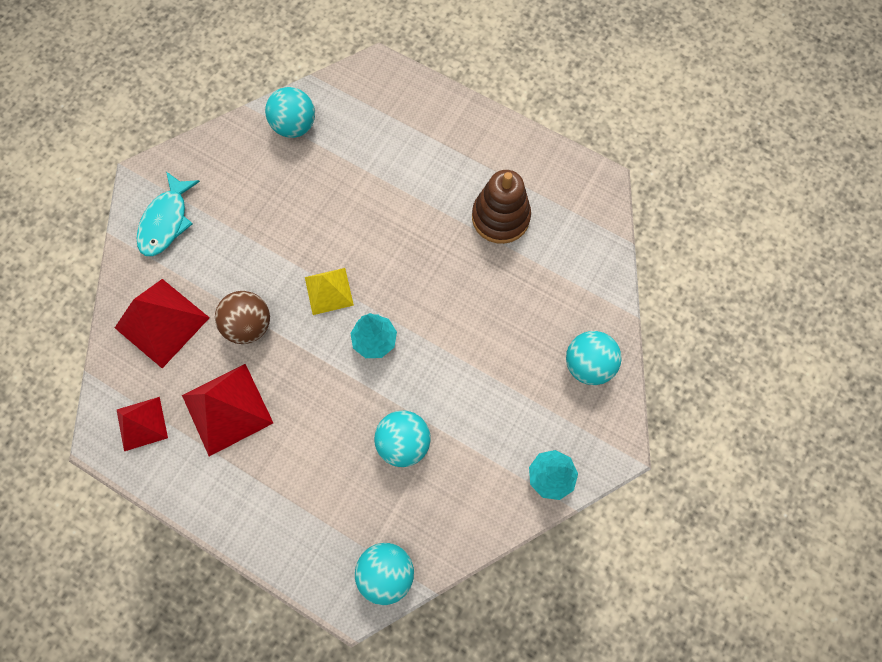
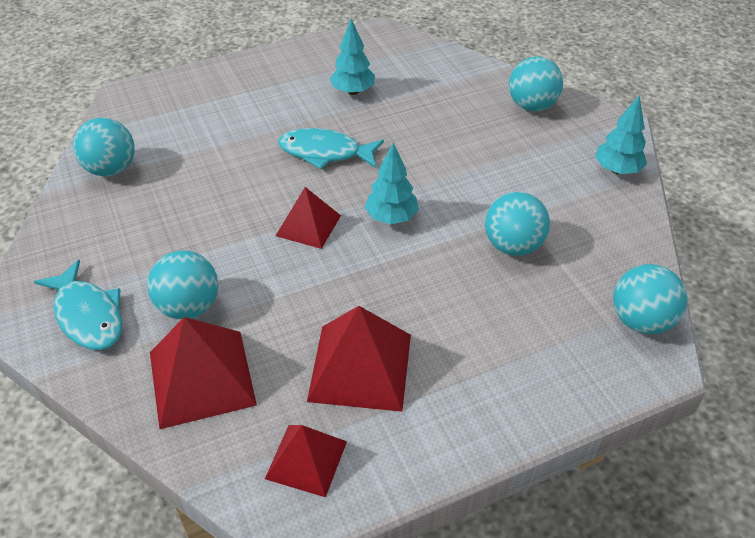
camera: 55 degrees left, 25 degrees down
brown ball [215,291,270,344] -> none
yellow pyramid [305,268,354,315] -> red pyramid [276,187,341,249]
brown stacking toy [472,170,531,244] -> turquoise tree [330,19,375,95]
none -> turquoise ball [147,251,218,319]
none -> turquoise fish [278,128,384,169]

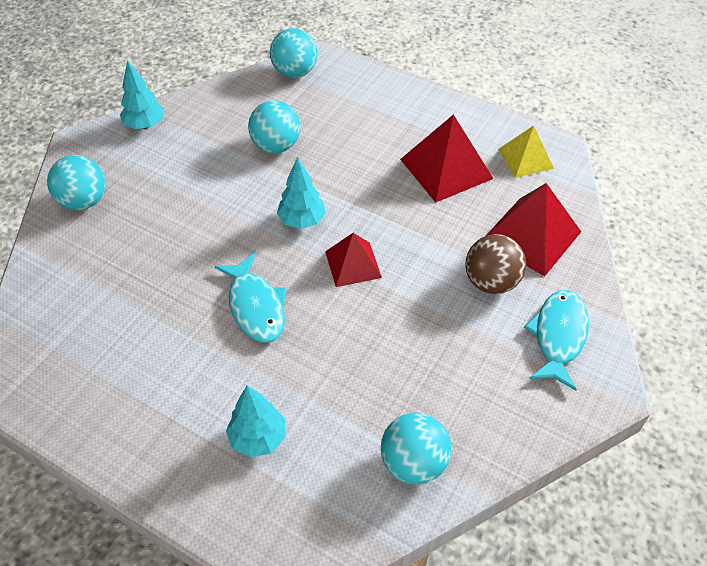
camera: 125 degrees left, 5 degrees up
turquoise ball [147,251,218,319] -> brown ball [465,234,526,294]
red pyramid [265,425,347,497] -> yellow pyramid [498,126,554,178]
turquoise tree [330,19,375,95] -> turquoise tree moved to [226,385,285,457]

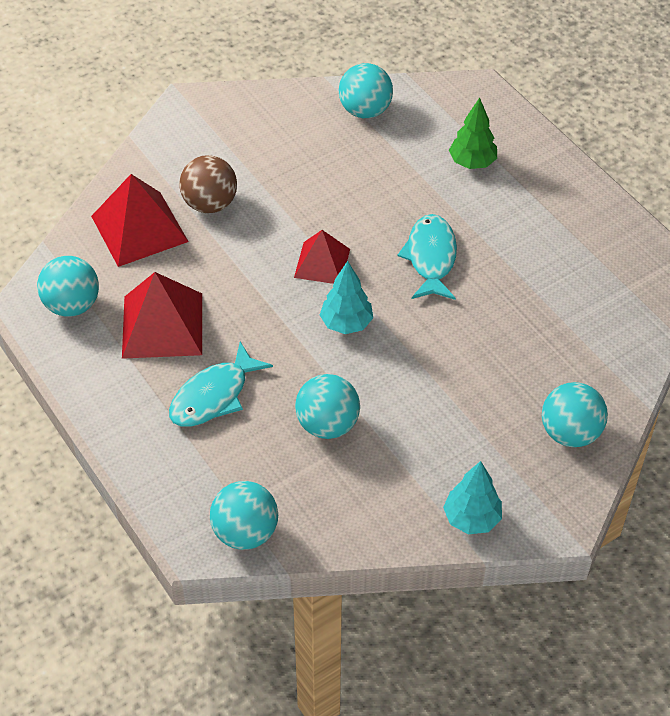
camera: 155 degrees left, 0 degrees up
turquoise tree [226,385,285,457] -> green tree [449,98,497,169]
yellow pyramid [498,126,554,178] -> turquoise ball [37,256,99,317]
turquoise fish [524,290,589,391] -> turquoise fish moved to [169,342,273,427]

